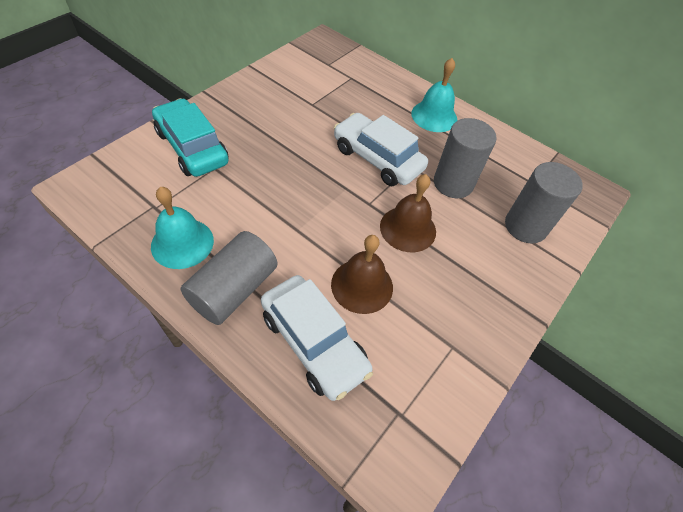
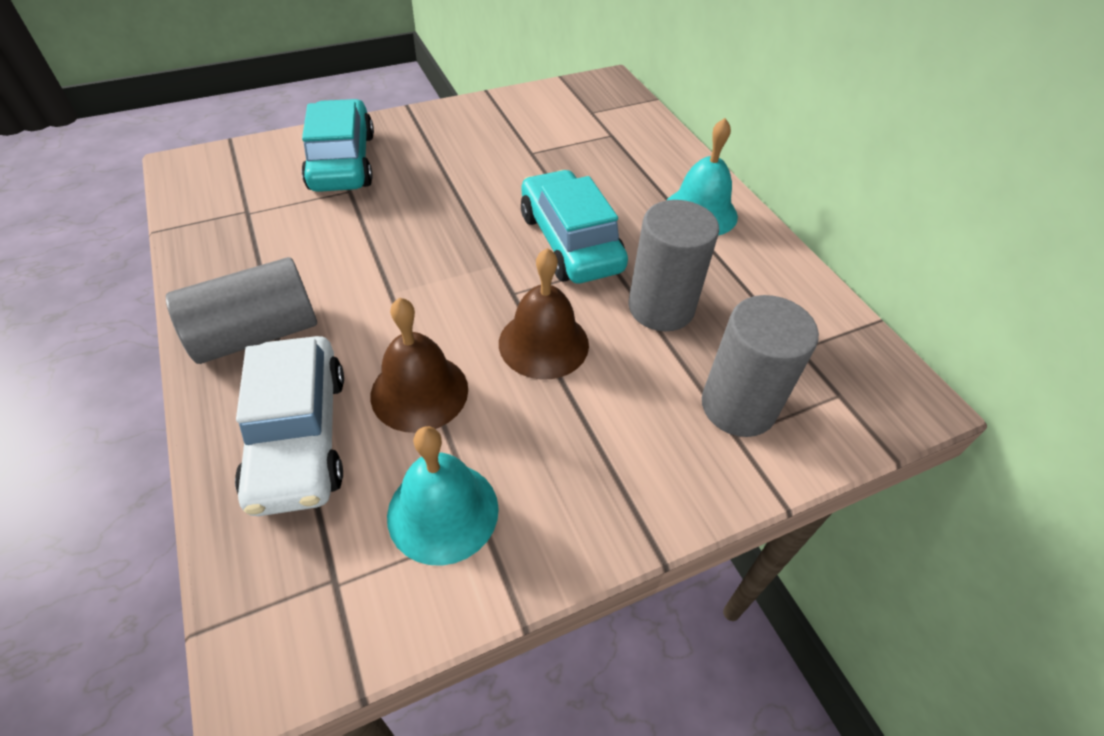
camera: 30 degrees right, 5 degrees down
turquoise bell [151,187,214,269] -> turquoise bell moved to [387,426,499,566]
white car [334,113,428,186] -> turquoise car [521,170,628,283]

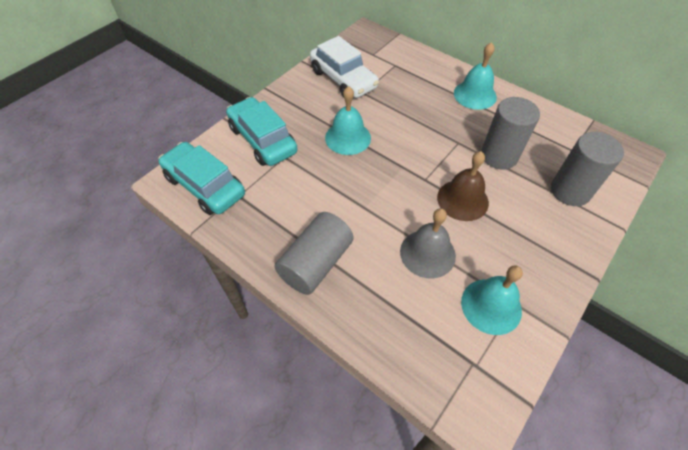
camera: 25 degrees left, 5 degrees up
white car [235,336,344,516] -> white car moved to [310,36,379,98]
brown bell [371,298,468,433] -> grey bell [400,208,456,278]
turquoise car [521,170,628,283] -> turquoise car moved to [158,142,245,215]
none -> turquoise bell [325,86,371,155]

